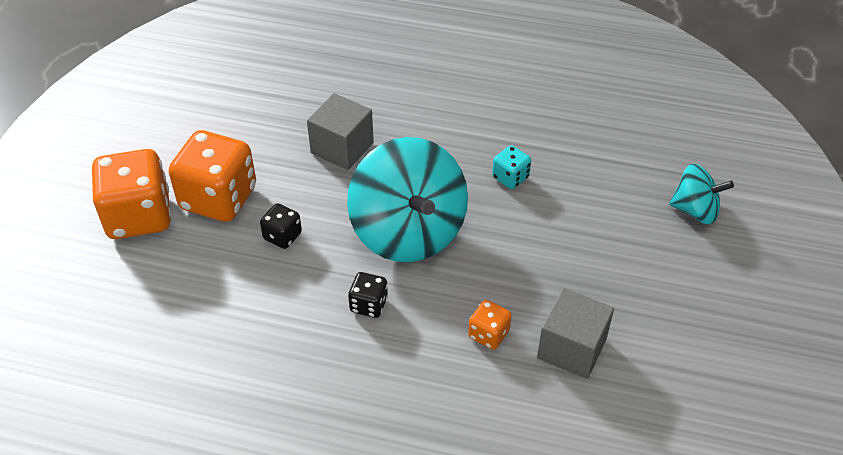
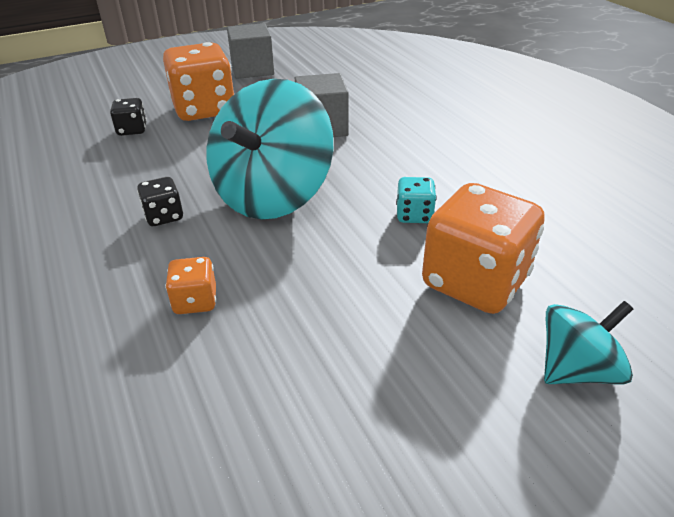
camera: 50 degrees right, 10 degrees down
orange dice [92,149,172,239] -> orange dice moved to [422,183,545,314]
black dice [260,203,302,249] -> black dice moved to [110,98,147,136]
grey cube [537,288,614,379] -> grey cube moved to [227,23,274,79]
turquoise spinning top [669,164,734,224] -> turquoise spinning top turned 90 degrees counterclockwise [544,301,633,384]

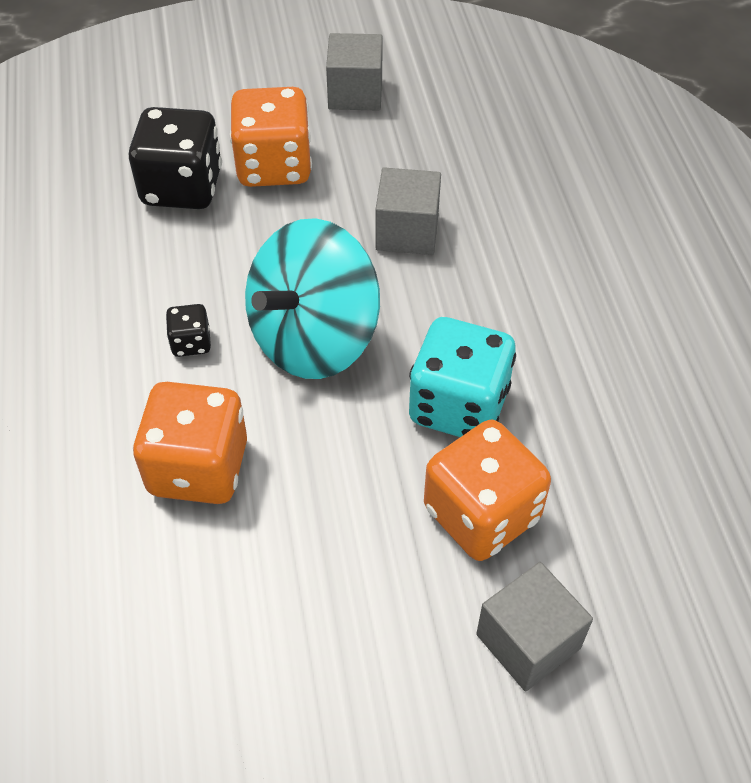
camera: 15 degrees right, 15 degrees up
black dice [110,98,147,136] -> black dice [129,107,222,209], size x2.12
orange dice [165,257,216,314] -> orange dice [133,382,247,504], size x2.12
turquoise dice [396,177,437,223] -> turquoise dice [409,317,516,437], size x2.12
turquoise spinning top [544,301,633,384] -> grey cube [476,562,593,692]

